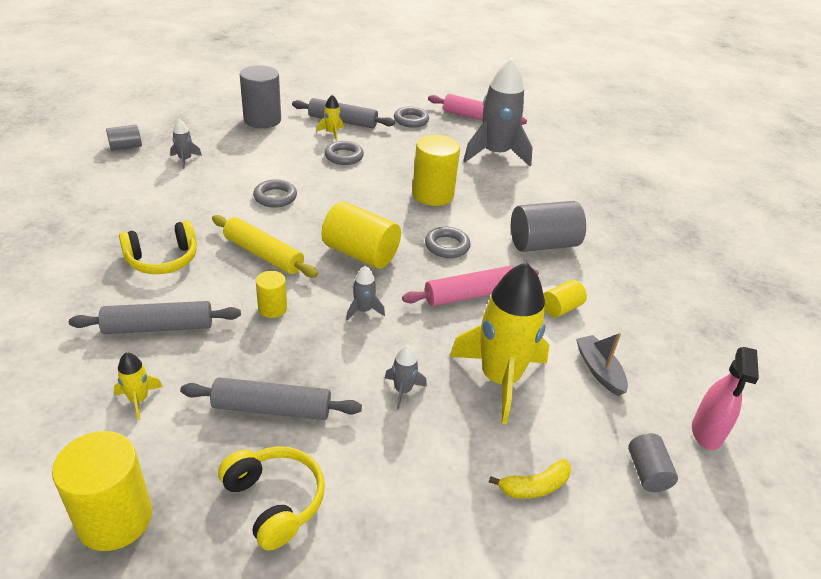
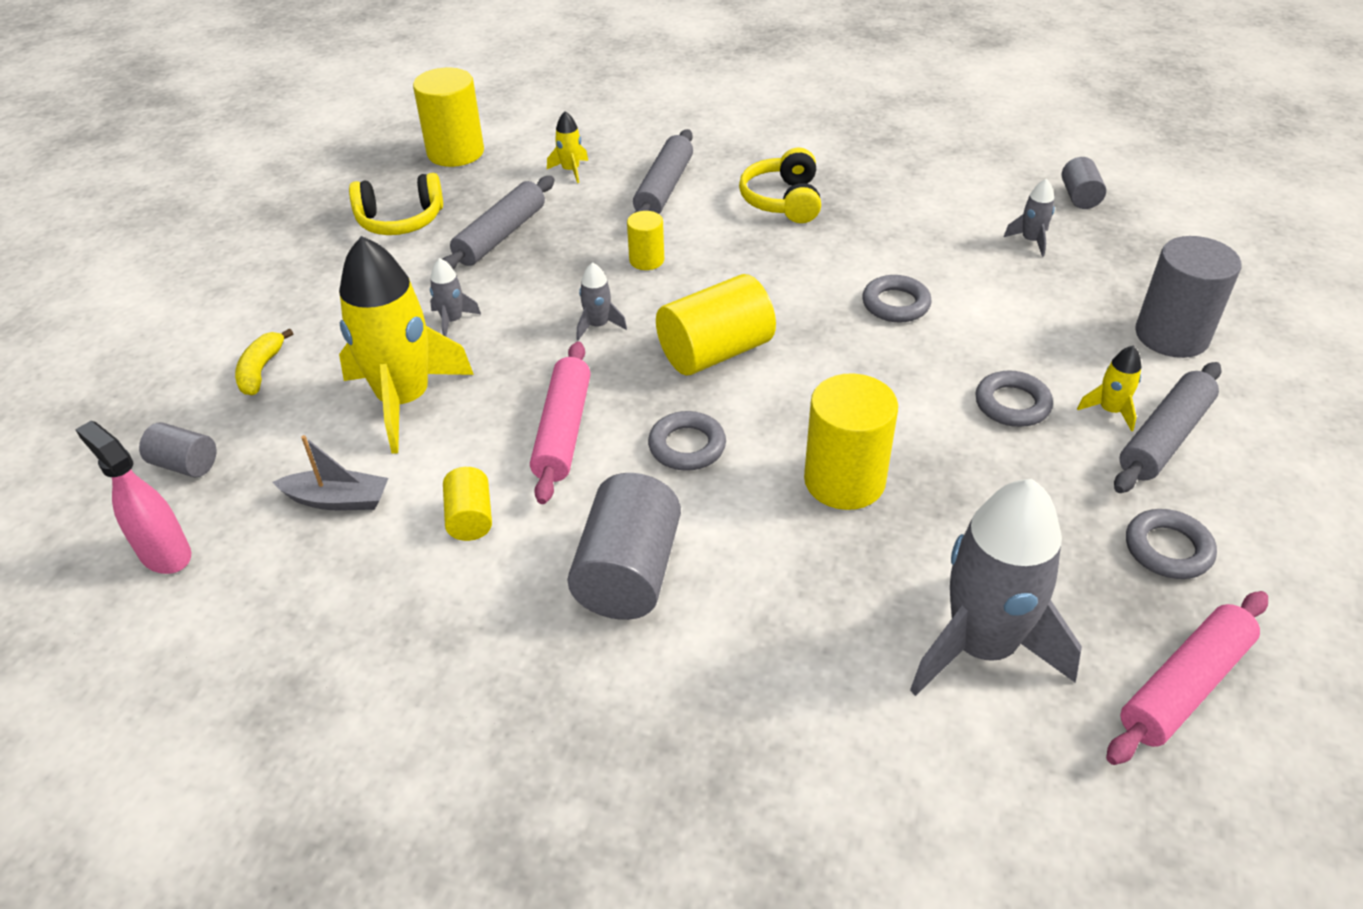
camera: 120 degrees right, 5 degrees up
yellow rolling pin [212,215,318,278] -> none

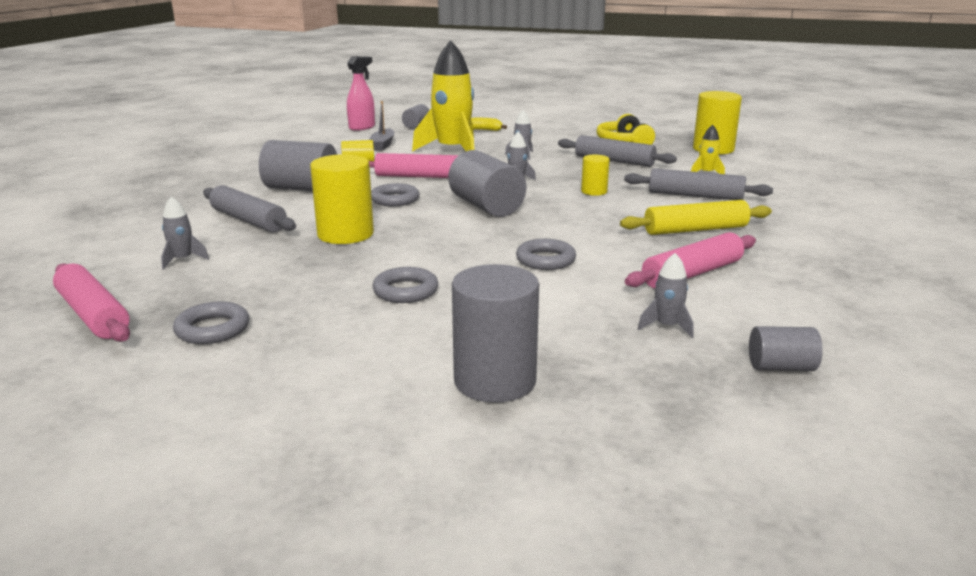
camera: 90 degrees right, 20 degrees down
yellow cylinder [656,274,776,375] -> grey cylinder [448,150,526,217]
yellow headphones [739,147,821,223] -> yellow rolling pin [620,200,772,235]
grey rocket [910,479,1082,696] -> grey rocket [161,197,209,270], size x0.42
yellow rocket [1077,346,1141,431] -> none
grey rolling pin [1114,362,1222,493] -> grey rolling pin moved to [203,185,296,232]
none -> pink rolling pin [625,232,756,288]

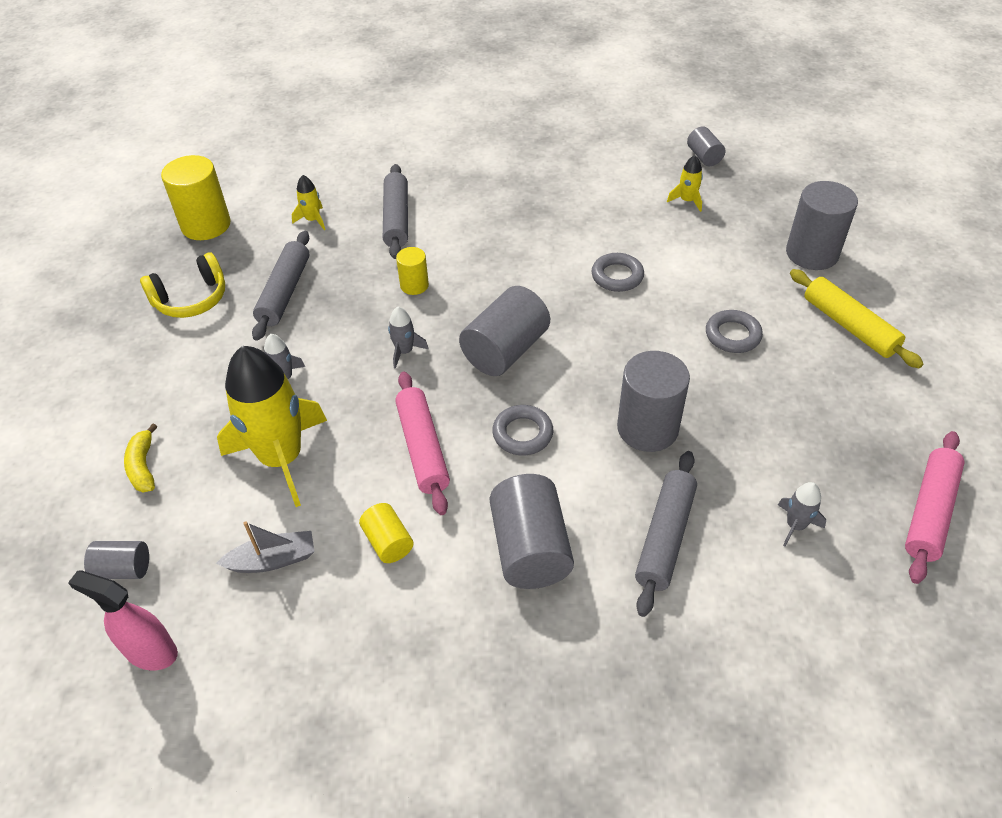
camera: 110 degrees left, 25 degrees up
grey ring [173,301,249,344] -> none
yellow cylinder [310,154,374,244] -> grey cylinder [617,351,690,452]
yellow rolling pin [620,200,772,235] -> yellow rolling pin moved to [790,269,924,369]
pink rolling pin [625,232,756,288] -> none
grey rocket [638,253,694,338] -> yellow rocket [667,155,703,212]

